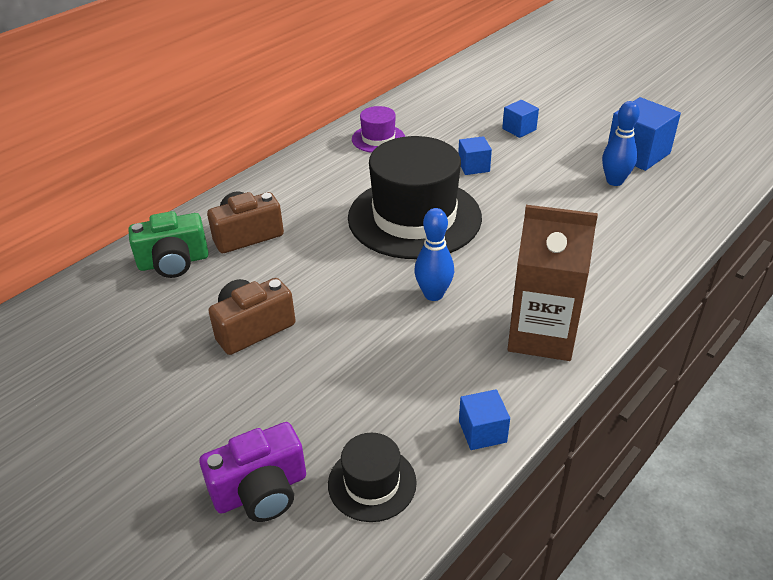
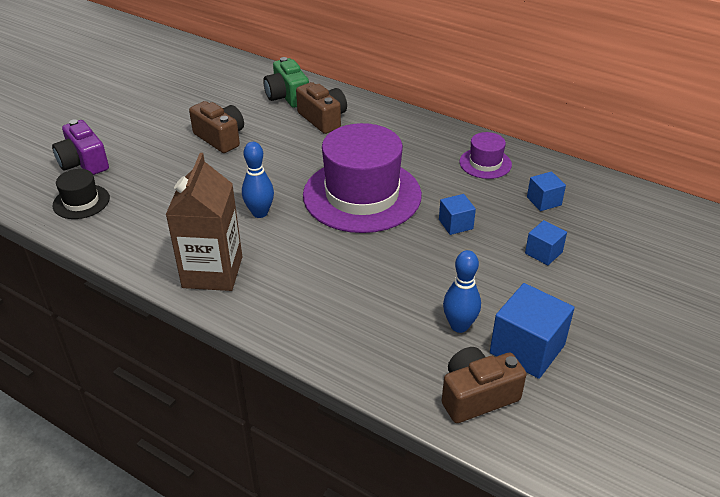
camera: 80 degrees right, 0 degrees up
black hat [348,136,482,259] -> purple hat [303,123,422,233]
blue cube [459,389,510,450] -> blue cube moved to [527,171,566,211]
none -> brown camera [442,347,527,423]

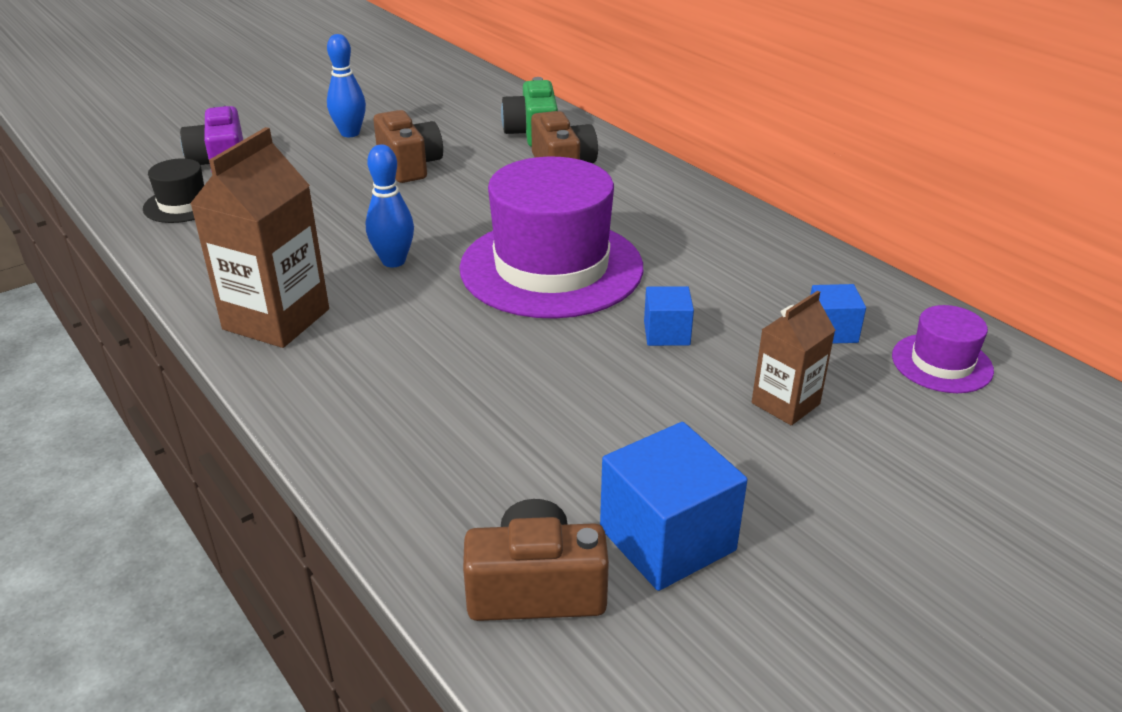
camera: 20 degrees right, 5 degrees down
blue bowling pin [443,250,481,333] -> blue bowling pin moved to [327,34,366,137]
purple hat [459,132,512,179] -> purple hat moved to [892,305,994,393]
blue cube [525,220,567,265] -> brown carton [752,291,836,425]

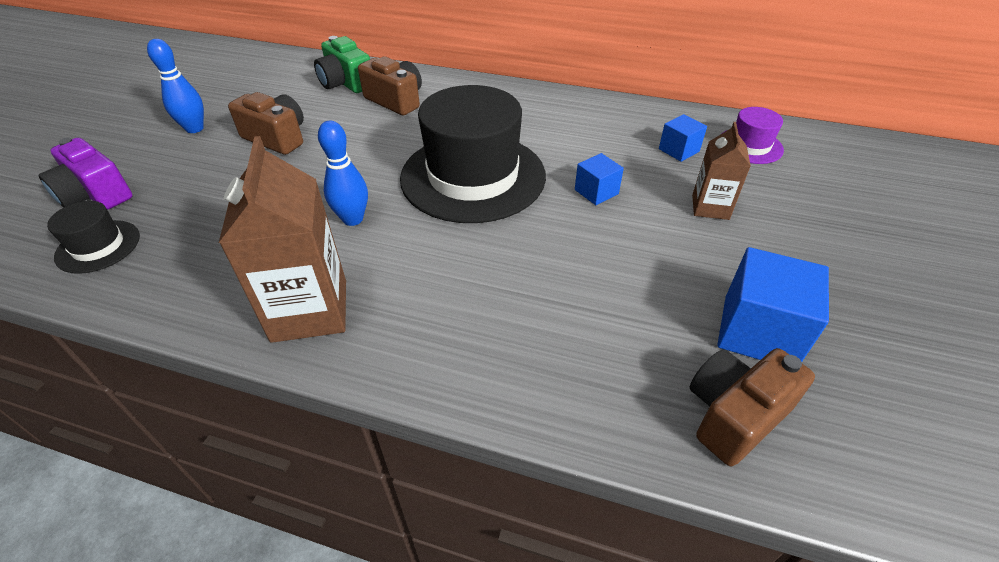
camera: 35 degrees left, 10 degrees up
purple hat [459,157,643,319] -> black hat [400,85,546,223]

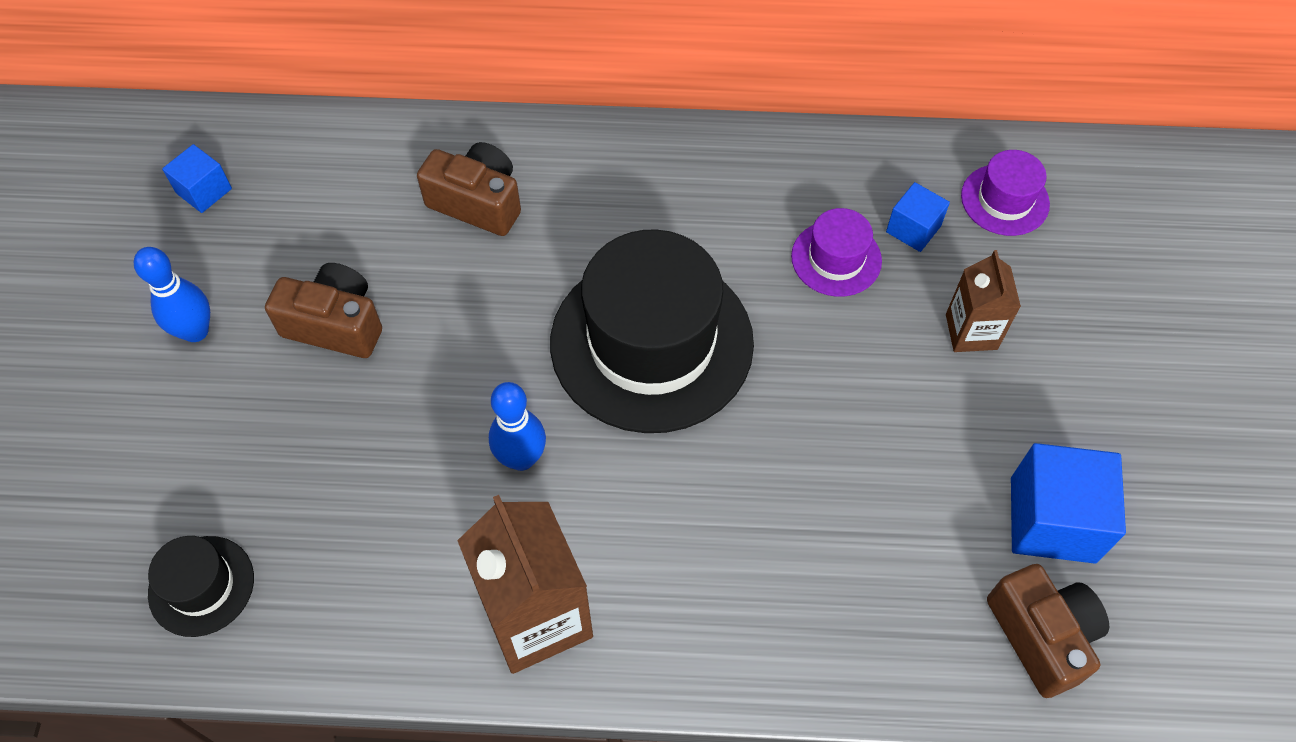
camera: 15 degrees left, 15 degrees up
purple camera [38,138,133,210] -> none
green camera [314,36,370,93] -> none
blue cube [575,153,624,205] -> blue cube moved to [162,144,232,213]
brown camera [690,348,815,466] -> brown camera turned 120 degrees clockwise [987,564,1109,698]
none -> purple hat [791,208,882,297]

